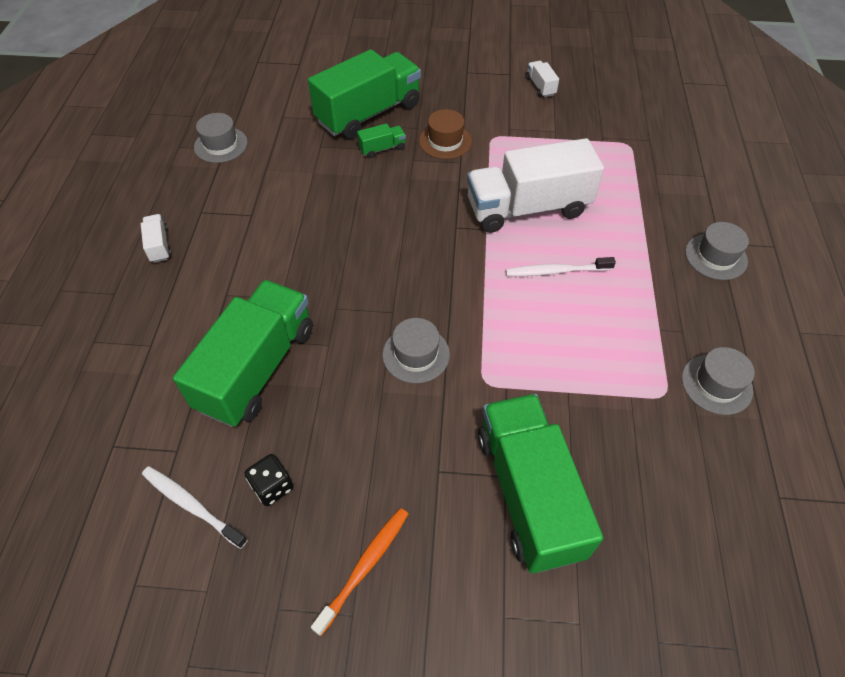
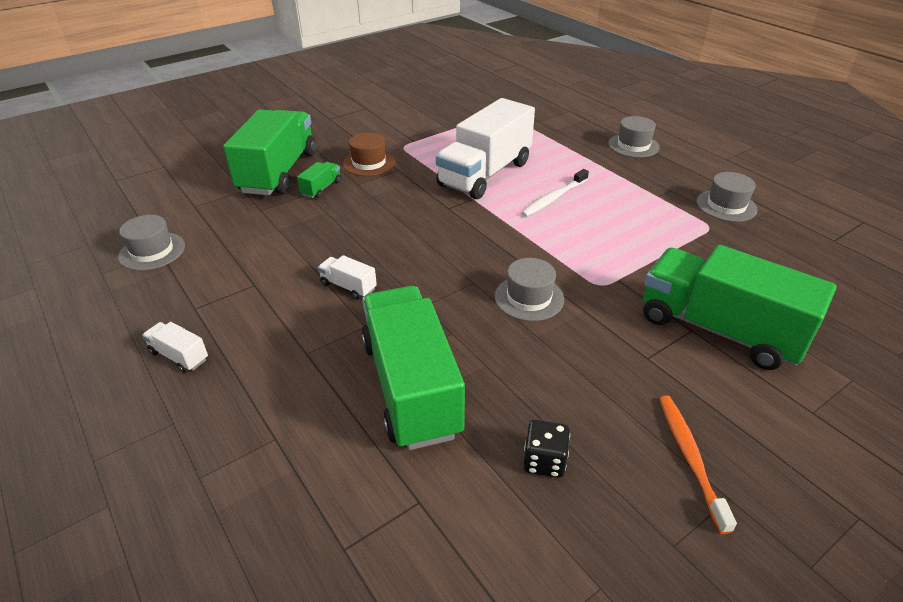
camera: 40 degrees left, 15 degrees down
white toothbrush [142,466,248,549] -> none
white truck [526,61,559,97] -> white truck moved to [318,255,377,300]

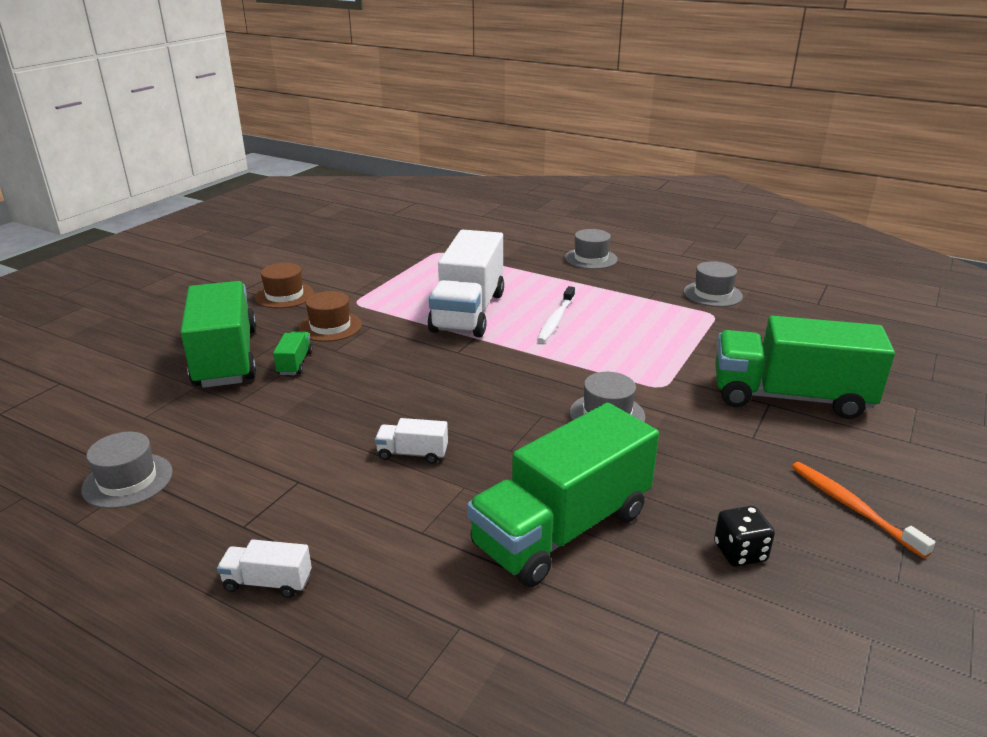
camera: 25 degrees left, 10 degrees down
green truck [361,286,465,450] -> green truck turned 90 degrees counterclockwise [467,403,659,587]
none -> brown hat [255,263,314,308]

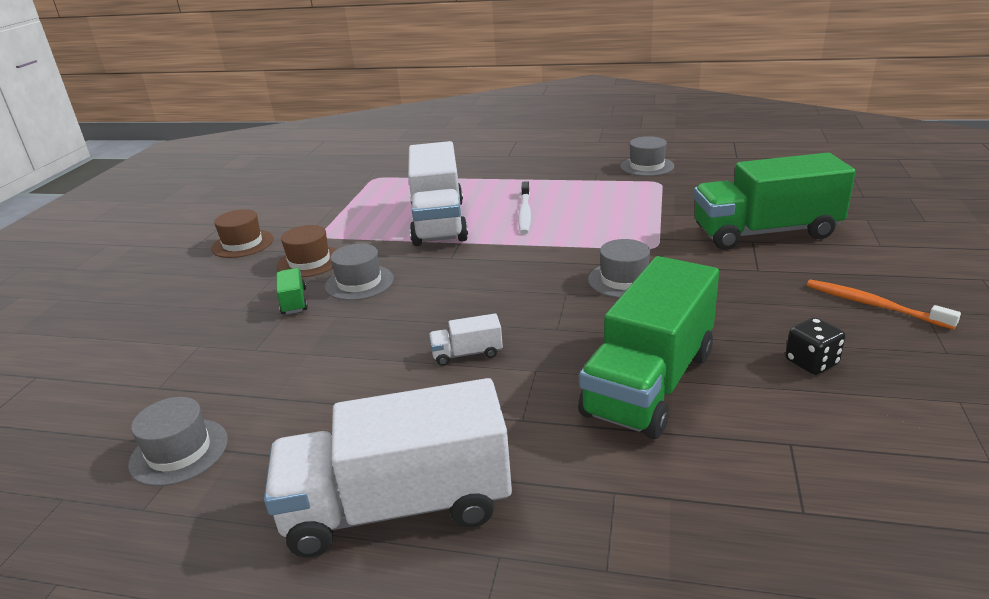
camera: 15 degrees left, 0 degrees up
green truck [180,281,257,388] -> none
white truck [217,539,312,598] -> white truck [264,378,512,558], size x2.46
grey hat [565,229,618,269] -> grey hat moved to [325,243,394,300]

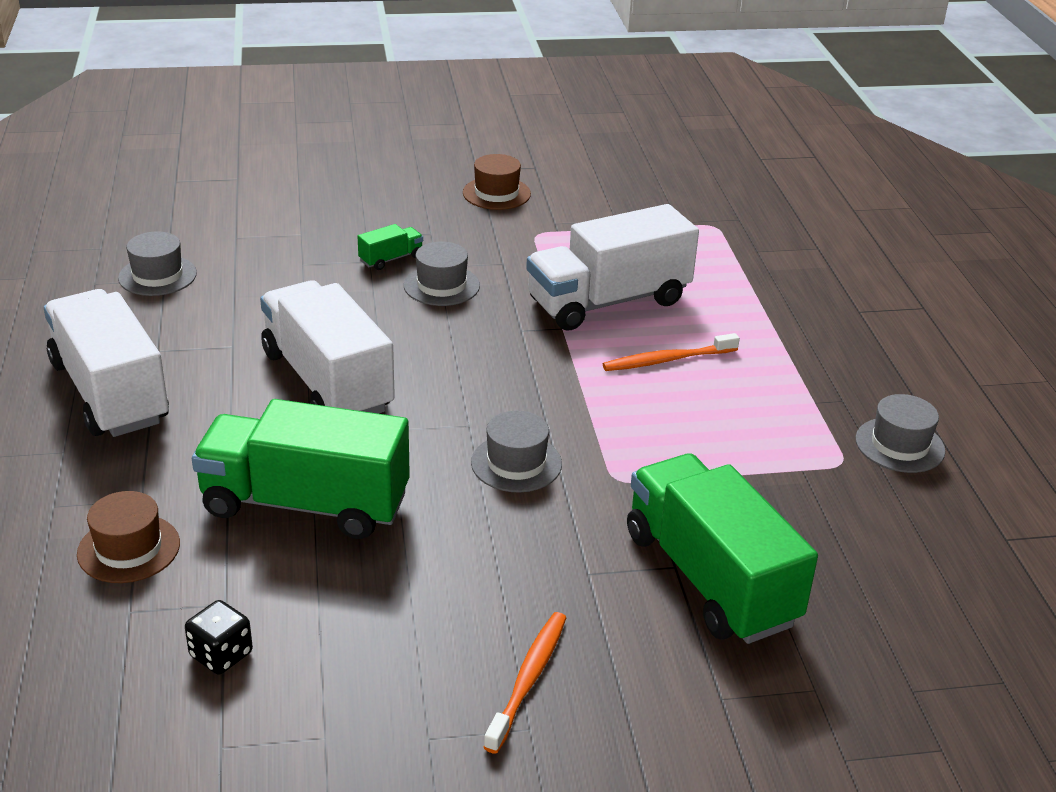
camera: 65 degrees right, 5 degrees up
brown hat [277,225,337,277] -> brown hat moved to [77,491,180,583]
white truck [429,313,503,366] -> white truck [260,280,395,414], size x2.46
white toothbrush [518,181,531,234] -> orange toothbrush [603,333,740,371]
black dice [785,317,845,375] -> black dice moved to [185,600,253,675]

